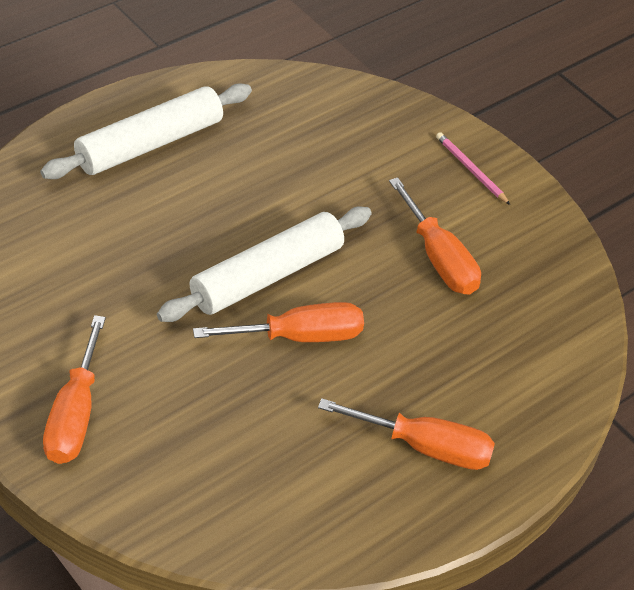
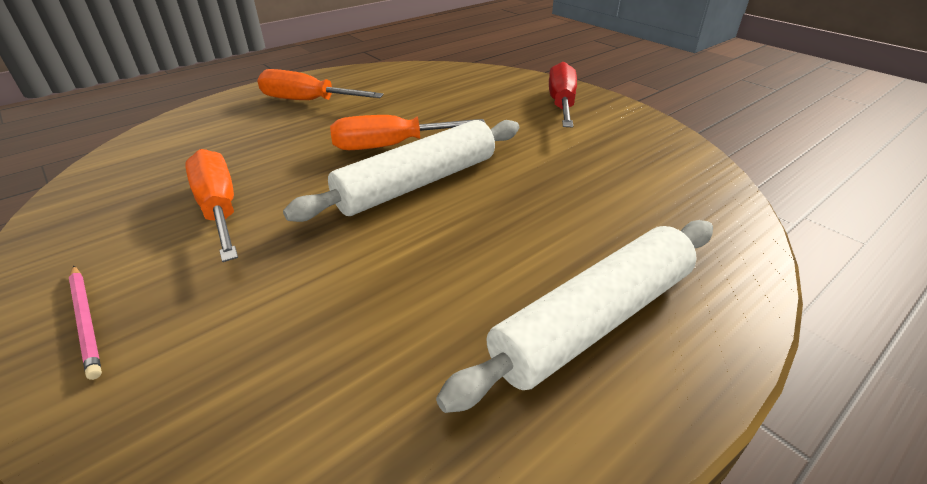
camera: 175 degrees left, 10 degrees down
orange screwdriver [43,315,106,464] -> red screwdriver [549,62,577,127]

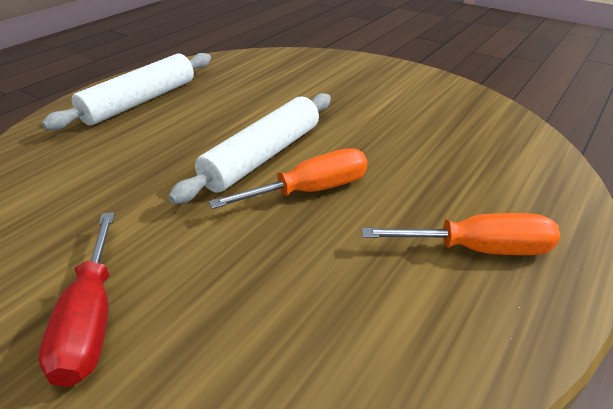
camera: 165 degrees right, 0 degrees up
pink pencil [69,266,102,380] -> none
orange screwdriver [185,149,238,262] -> none

